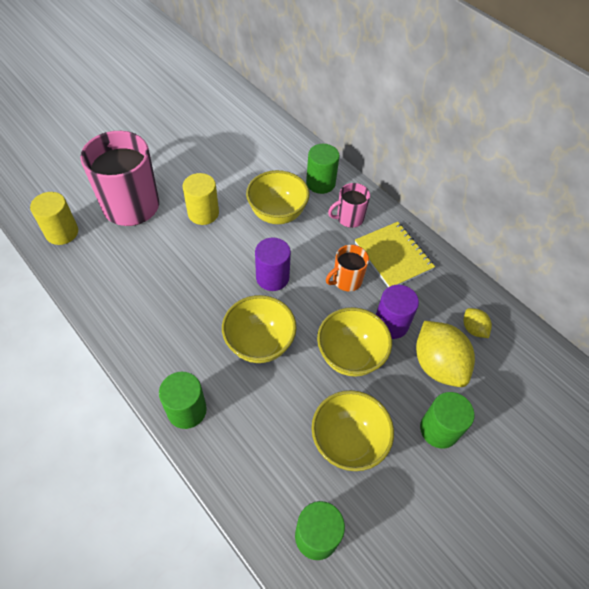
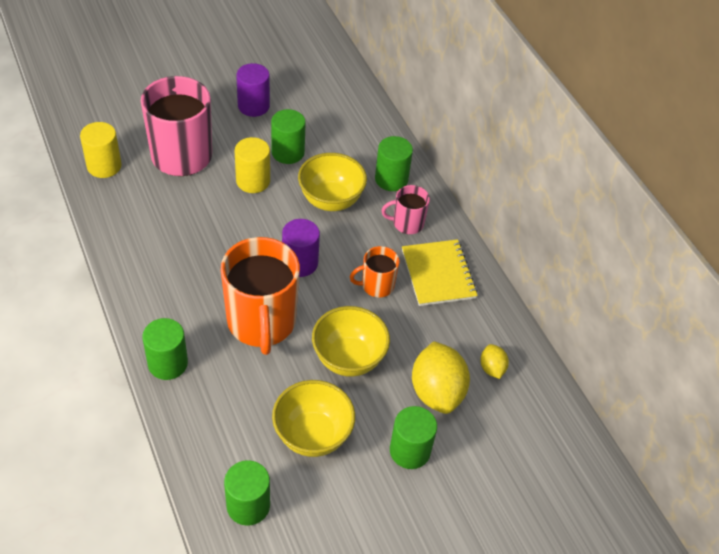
camera: 15 degrees right, 5 degrees down
yellow bowl [222,295,297,363] -> orange mug [221,237,300,355]
purple cylinder [376,285,419,339] -> purple cylinder moved to [236,63,270,117]
none -> green cylinder [271,109,305,164]

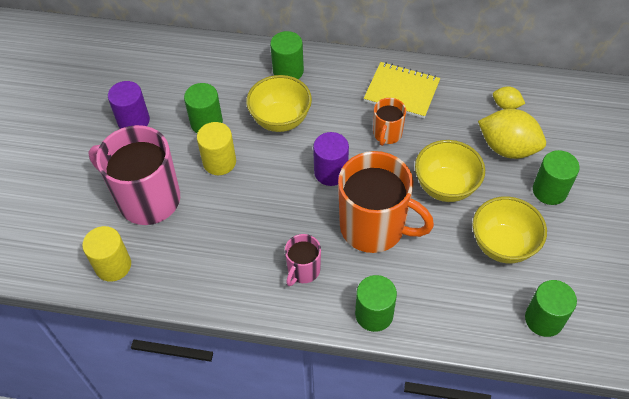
camera: 50 degrees left, 5 degrees up
pink mug [382,185,430,234] -> pink mug moved to [285,234,321,286]

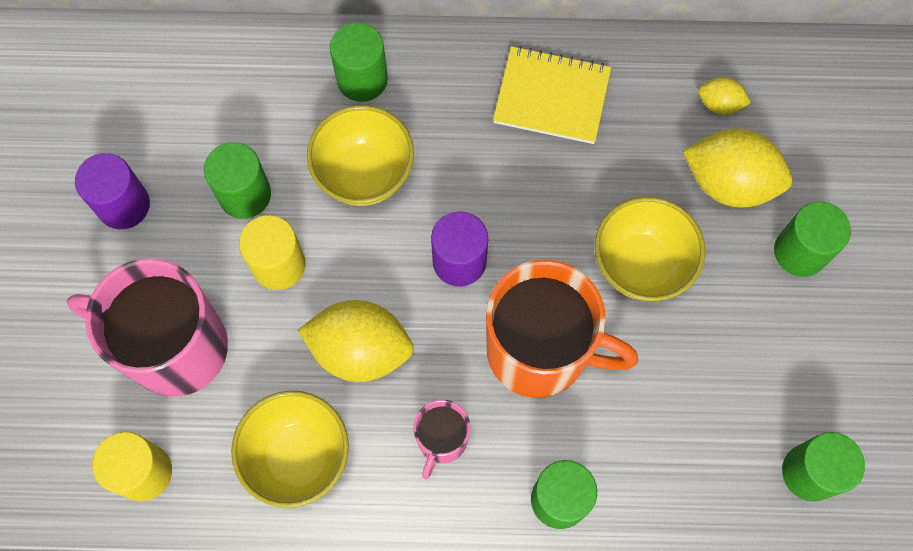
camera: 10 degrees left, 15 degrees up
orange mug [373,98,406,146] -> none
yellow bowl [473,196,547,263] -> yellow bowl moved to [231,391,349,508]
none -> yellow lemon [298,300,414,382]

